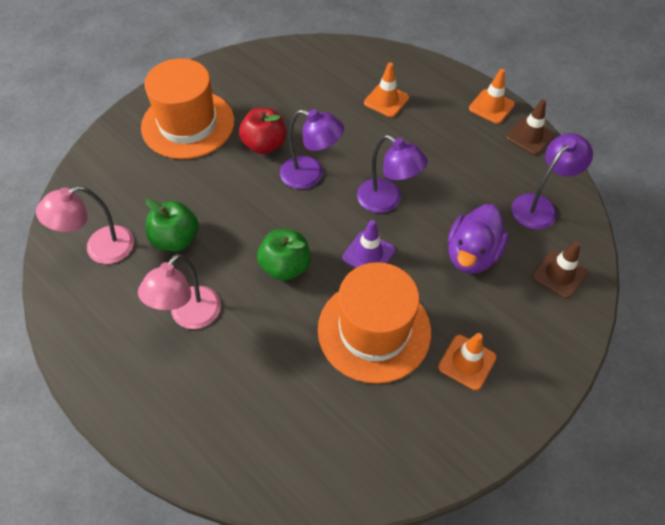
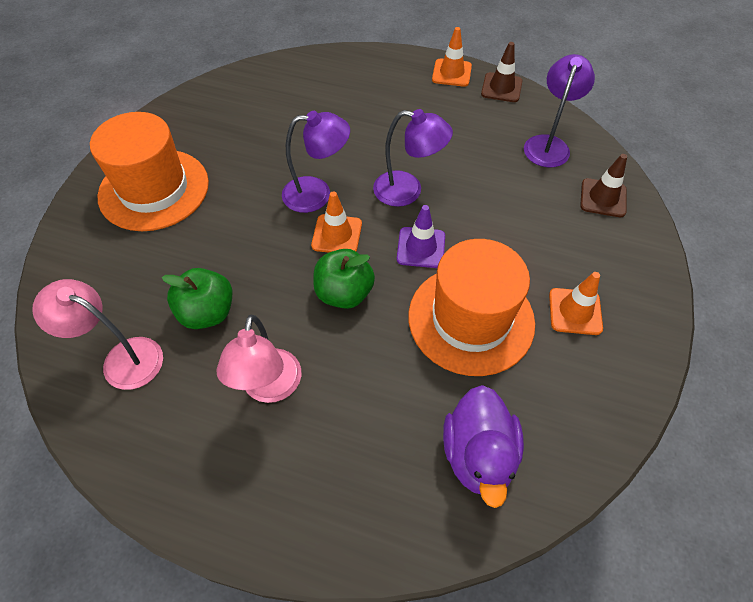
camera: 25 degrees left, 0 degrees up
pink lamp [36,186,134,264] -> pink lamp turned 75 degrees clockwise [32,279,163,390]
red apple [239,108,286,154] -> none
orange traffic cone [364,62,409,117] -> orange traffic cone moved to [311,191,362,253]
purple duck [448,204,508,274] -> purple duck moved to [443,385,524,508]

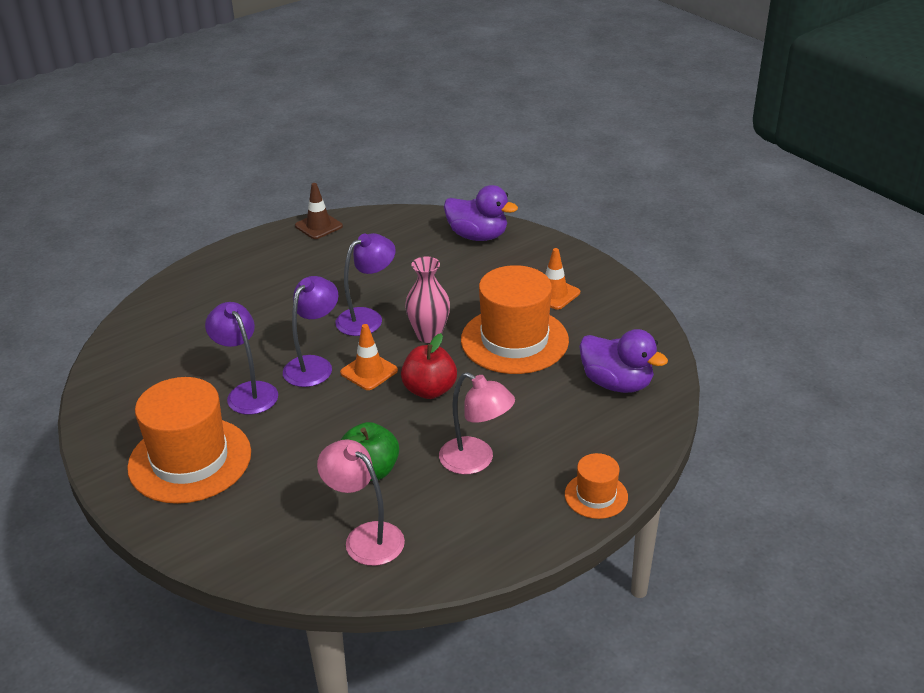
camera: 55 degrees left, 20 degrees down
pink lamp [32,279,163,390] -> pink lamp turned 75 degrees clockwise [317,440,405,566]
green apple [313,249,375,309] -> red apple [401,333,457,399]
purple traffic cone [397,205,445,268] -> pink vase [405,256,450,343]
orange traffic cone [432,27,472,87] -> none
purple lamp [524,54,595,167] -> purple lamp moved to [205,302,278,415]
brown traffic cone [580,154,627,217] -> purple duck [444,185,518,241]
none -> orange hat [565,453,628,519]

